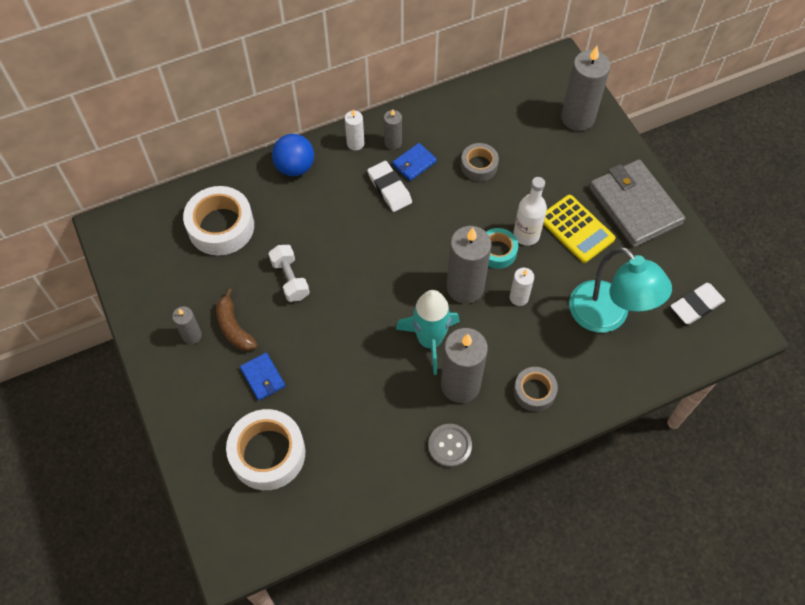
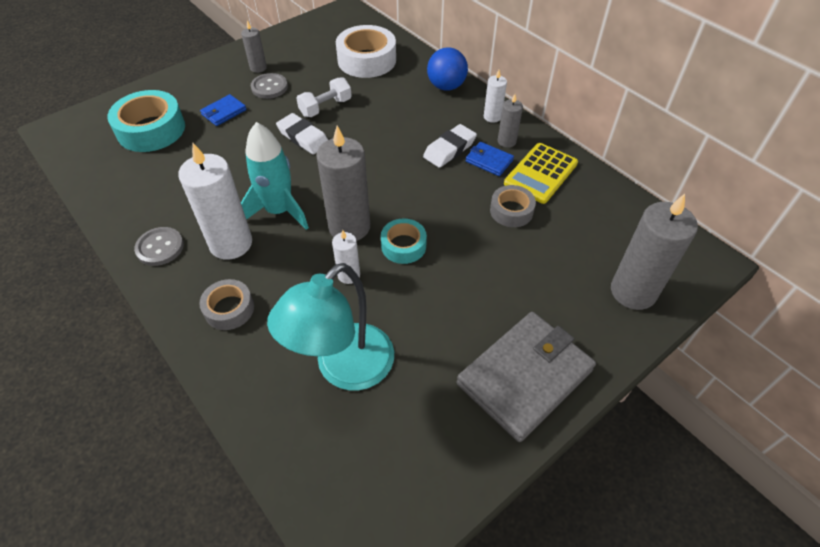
camera: 75 degrees right, 10 degrees down
brown banana [216,288,258,351] -> grey button [251,73,288,99]
white tape [226,409,305,490] -> turquoise tape [107,90,185,152]
grey candle [441,328,488,403] -> white candle [178,143,252,260]
white bottle [513,177,547,246] -> none
yellow calculator [543,195,615,263] -> yellow calculator moved to [504,143,578,204]
white eraser [671,283,725,324] -> white eraser moved to [276,113,328,154]

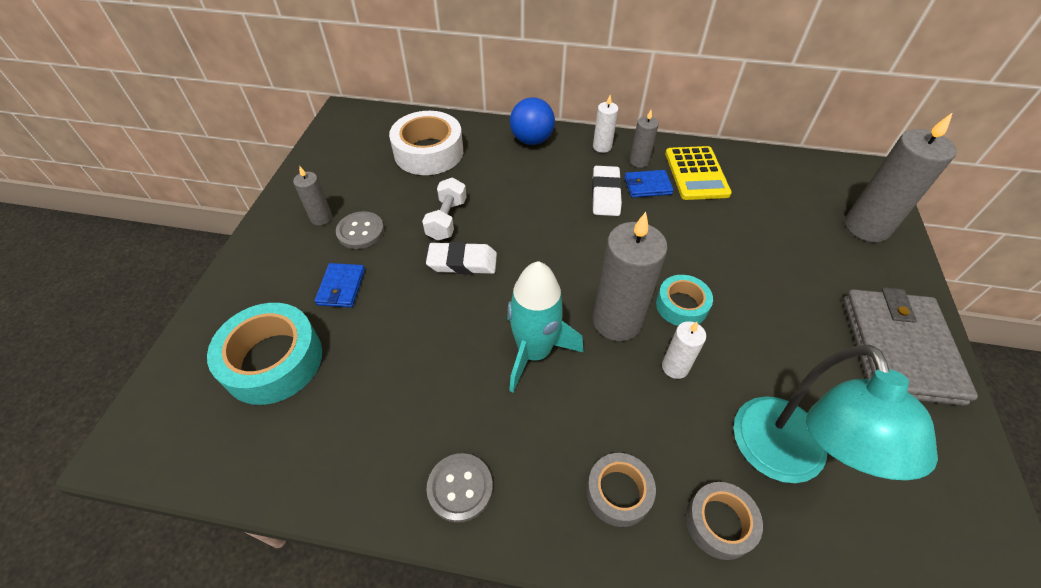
camera: 40 degrees left, 0 degrees up
white candle [178,143,252,260] -> none
grey tape [490,185,536,227] -> grey tape moved to [686,482,763,560]

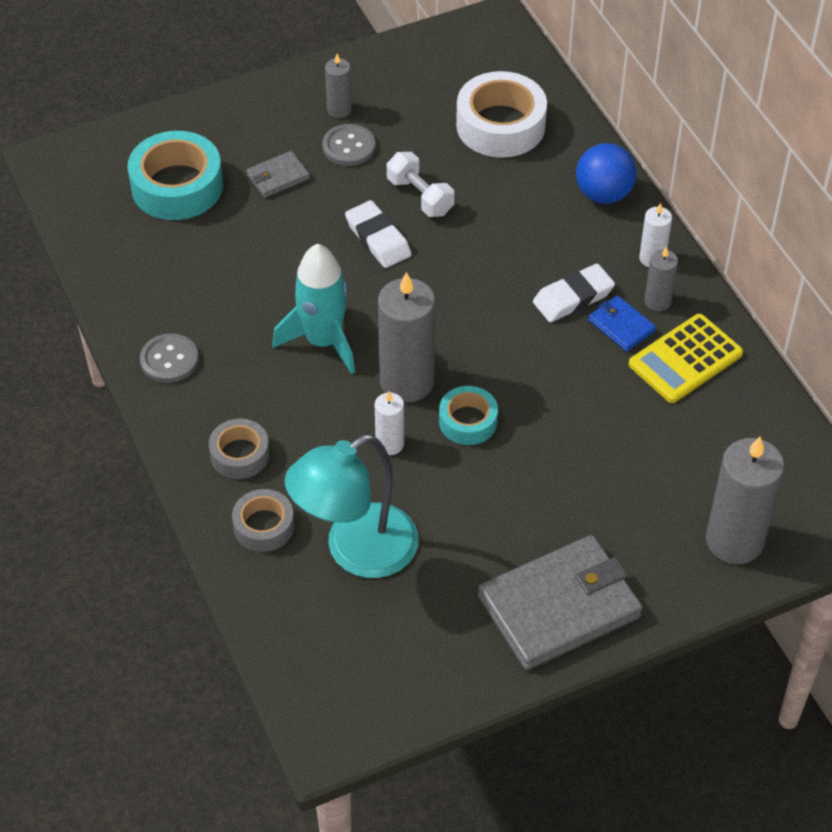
camera: 55 degrees right, 0 degrees up
blue wallet [315,263,365,307] -> grey wallet [247,151,310,198]
white dumbbell [422,178,467,241] -> white dumbbell turned 75 degrees clockwise [387,152,454,217]

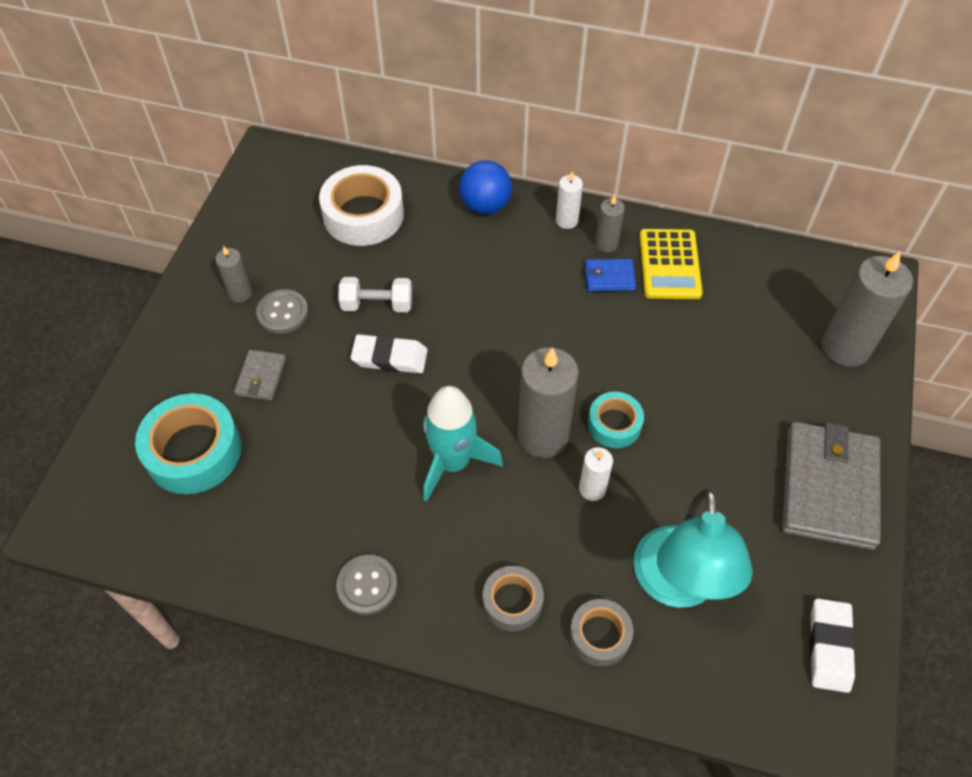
camera: 50 degrees left, 5 degrees up
white eraser [533,263,615,322] -> white eraser moved to [810,598,856,693]

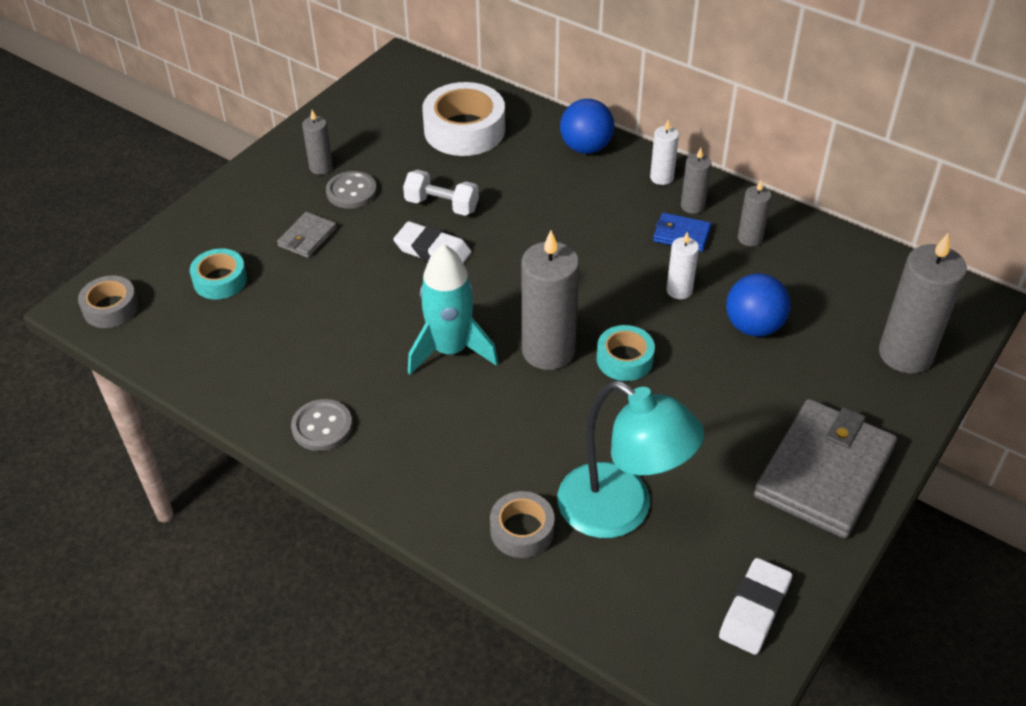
camera: 20 degrees right, 10 degrees down
turquoise tape [135,393,242,494] -> turquoise tape [190,248,247,299], size x0.58
grey tape [483,566,544,632] -> grey tape moved to [78,276,139,328]
white candle [579,447,613,501] -> white candle moved to [667,232,699,299]
turquoise lamp [633,489,753,608] -> turquoise lamp turned 75 degrees counterclockwise [557,381,704,538]
yellow calculator [640,229,703,299] -> grey candle [738,180,771,247]
none -> blue ball [726,273,791,337]

